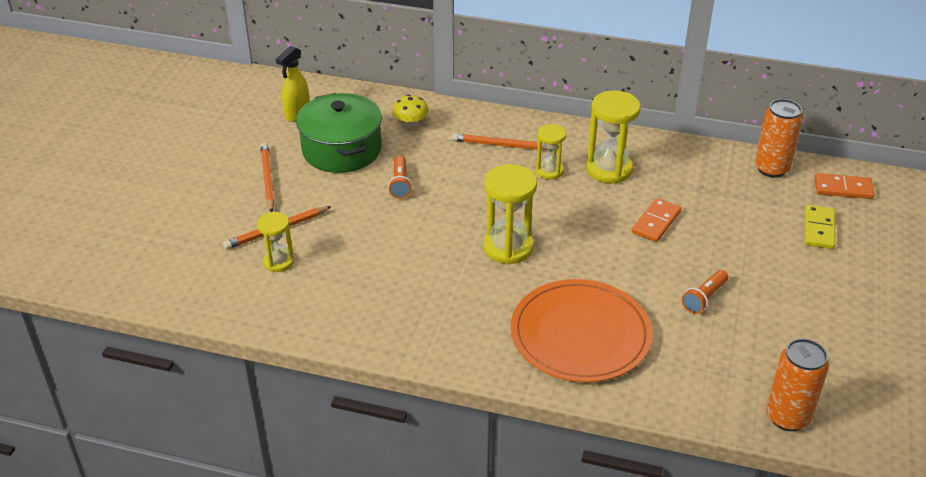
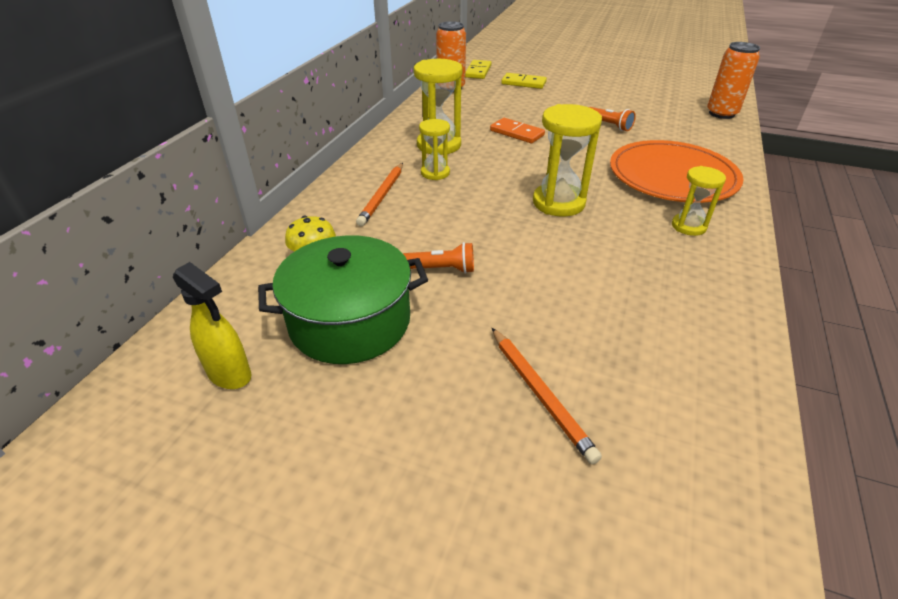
camera: 85 degrees left, 0 degrees up
yellow hourglass [257,212,294,272] -> yellow hourglass moved to [672,166,726,236]
orange pencil [260,143,275,212] -> none
orange domino [815,173,875,199] -> yellow domino [465,60,492,79]

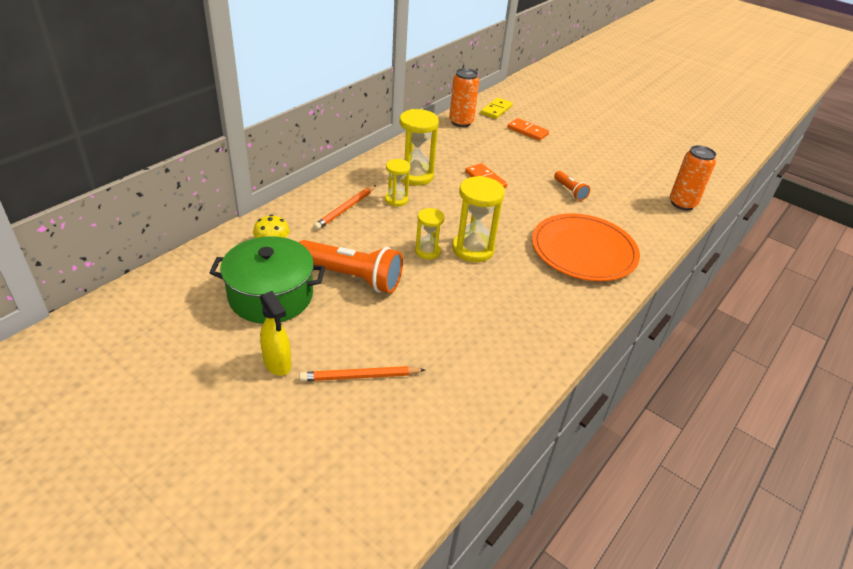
camera: 15 degrees right, 0 degrees up
yellow spray bottle [173,262,251,389] -> yellow spray bottle moved to [260,291,291,376]
orange flashlight [403,242,474,274] -> orange flashlight [298,240,403,293], size x2.01
orange pencil [492,328,602,464] -> orange pencil turned 90 degrees clockwise [299,366,425,381]
yellow domino [501,73,547,89] -> orange domino [508,118,549,141]
yellow hourglass [672,166,726,236] -> yellow hourglass moved to [415,208,444,260]

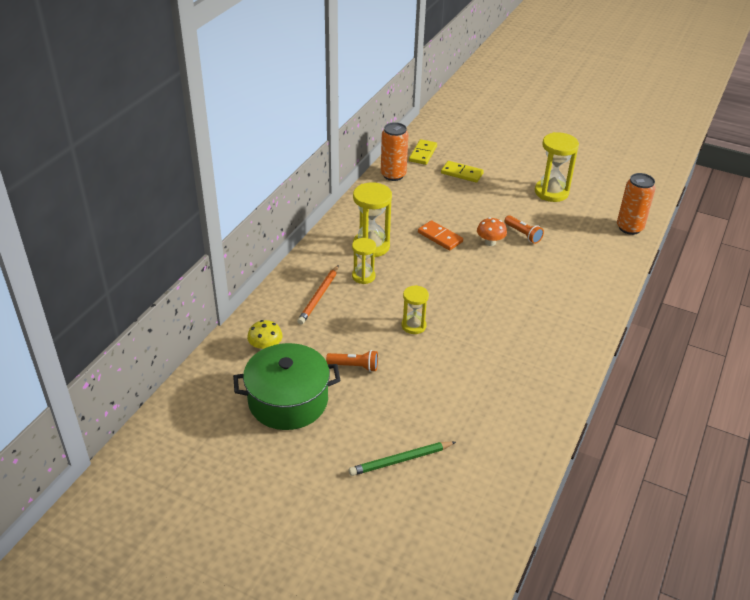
camera: 10 degrees left, 0 degrees up
yellow spray bottle [260,291,291,376] -> none
orange flashlight [298,240,403,293] -> orange flashlight [326,350,378,372], size x0.50
orange pencil [299,366,425,381] -> green pencil [349,441,456,476]
yellow hourglass [452,176,505,262] -> yellow hourglass moved to [535,132,579,202]
orange domino [508,118,549,141] -> yellow domino [441,161,484,183]
orange plate [532,213,640,281] -> none
none -> orange mushroom [477,217,507,246]

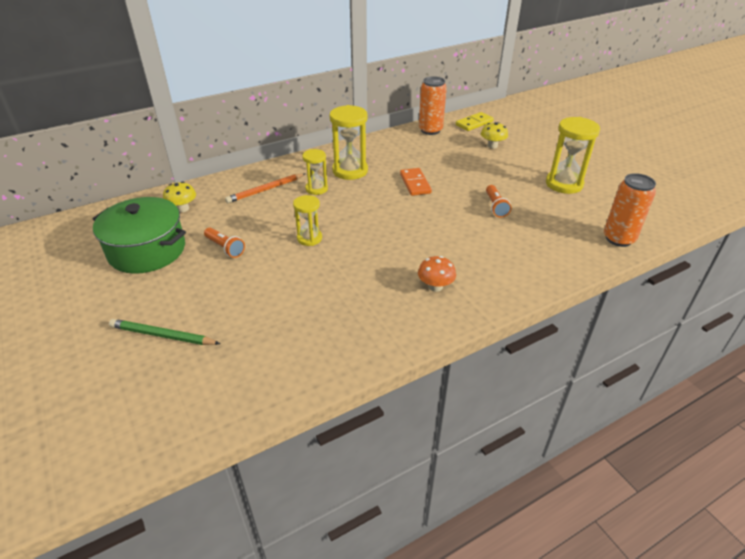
camera: 35 degrees right, 0 degrees up
yellow domino [441,161,484,183] -> yellow mushroom [481,122,508,148]
orange mushroom [477,217,507,246] -> orange mushroom moved to [418,256,456,292]

